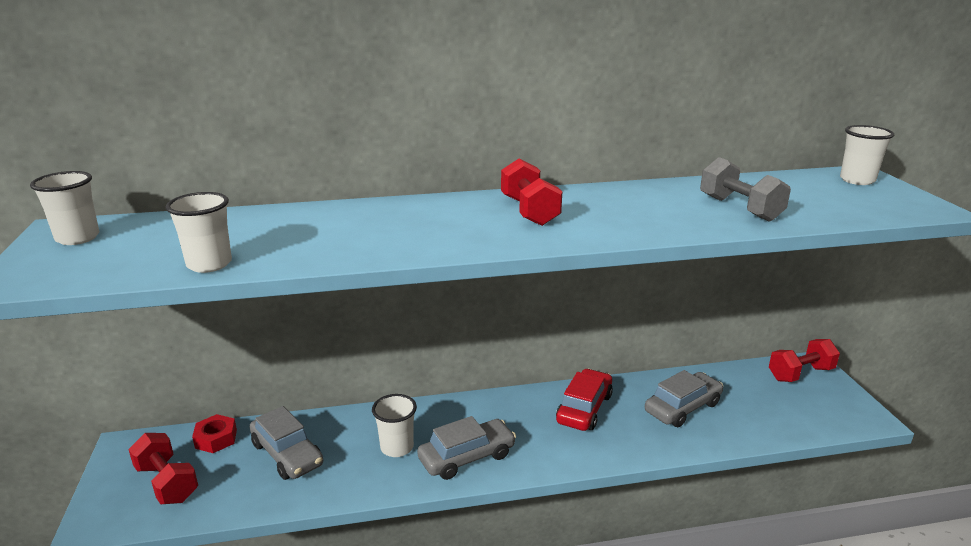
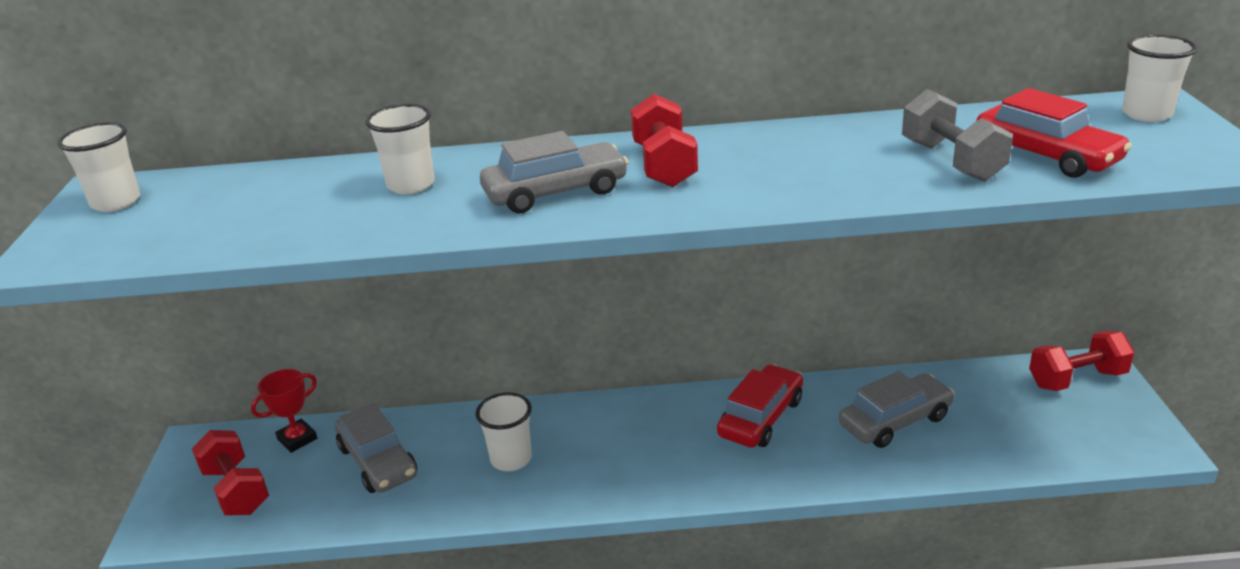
camera: 10 degrees right, 5 degrees up
white cup [166,192,232,273] -> white cup moved to [365,104,435,194]
red nut [192,414,237,453] -> red trophy [251,369,317,453]
grey car [417,416,516,480] -> grey car moved to [480,131,629,213]
none -> red car [976,88,1132,178]

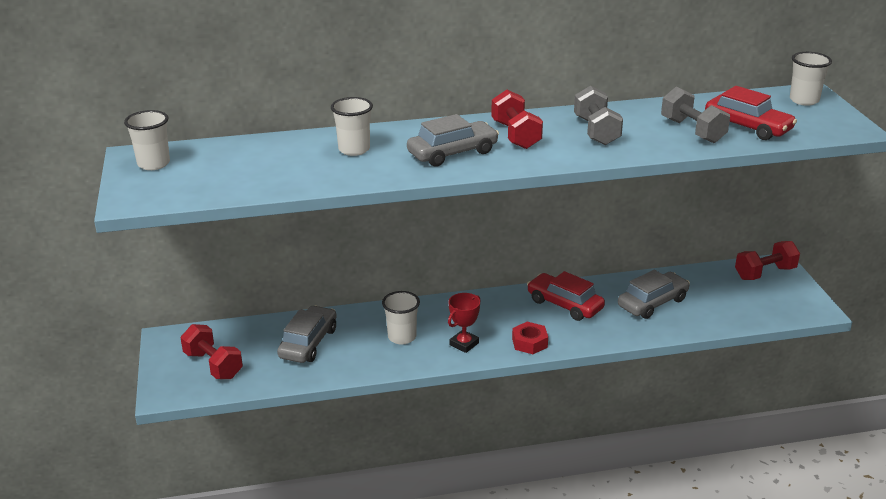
camera: 10 degrees left, 0 degrees up
red trophy [251,369,317,453] -> red trophy moved to [448,293,480,353]
grey car [335,402,417,493] -> grey car turned 120 degrees counterclockwise [277,305,337,363]
red car [717,364,803,448] -> red car turned 75 degrees counterclockwise [527,271,605,321]
none -> red nut [512,322,548,354]
none -> grey dumbbell [574,86,623,145]

